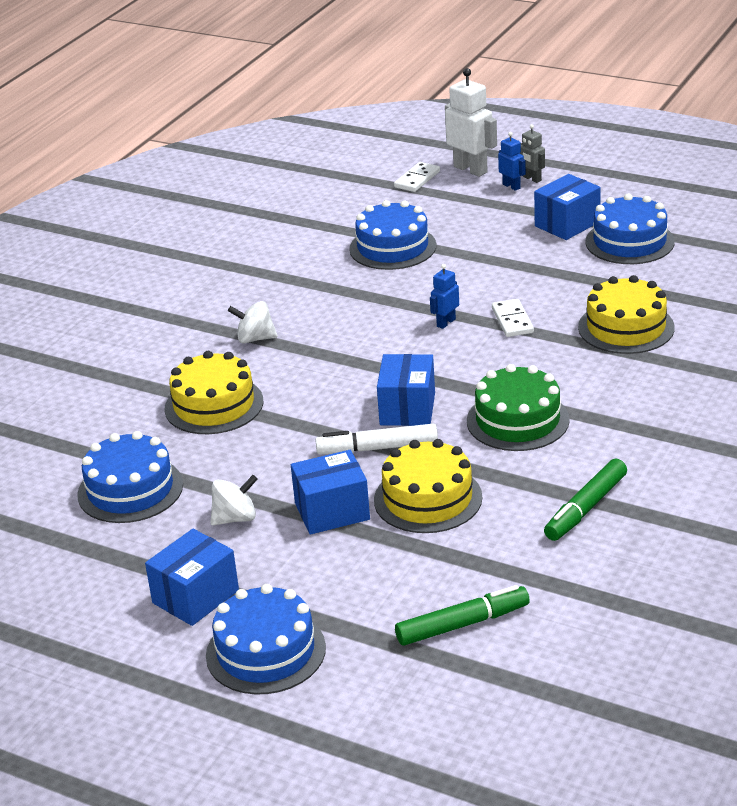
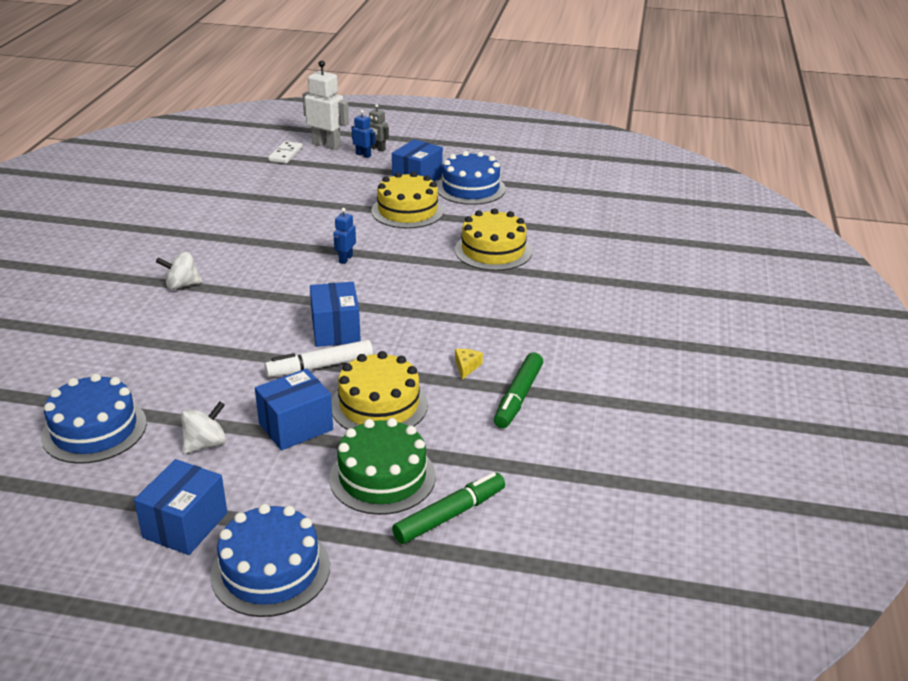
camera: 20 degrees left, 0 degrees up
yellow cake [165,351,263,434] -> yellow cake moved to [371,172,444,229]
blue cake [349,200,436,270] -> none
green cake [467,364,570,451] -> green cake moved to [329,418,436,515]
white domino [492,299,534,337] -> none
none -> yellow cheese [455,349,483,380]

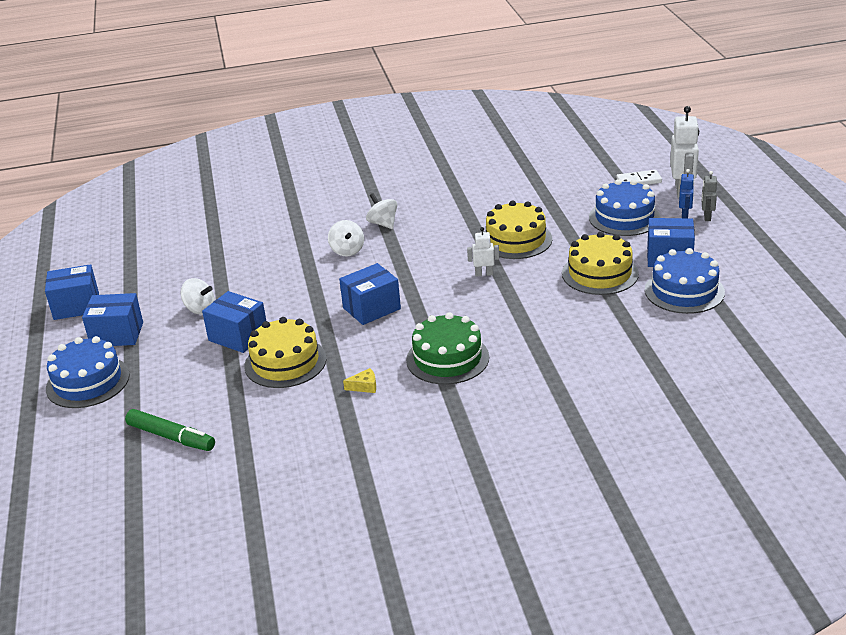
camera: 70 degrees right, 0 degrees up
blue cake [41,373,147,464] -> blue cake moved to [589,179,661,236]
white marker [264,340,373,377] -> none
green cake [329,418,436,515] -> green cake moved to [406,312,489,385]
blue robot [333,208,356,264] -> white robot [467,227,499,277]
yellow cake [455,208,532,271] -> yellow cake moved to [484,200,552,259]
green marker [494,352,543,428] -> none
none -> blue box [45,264,99,320]
none -> white spinning top [328,220,364,257]

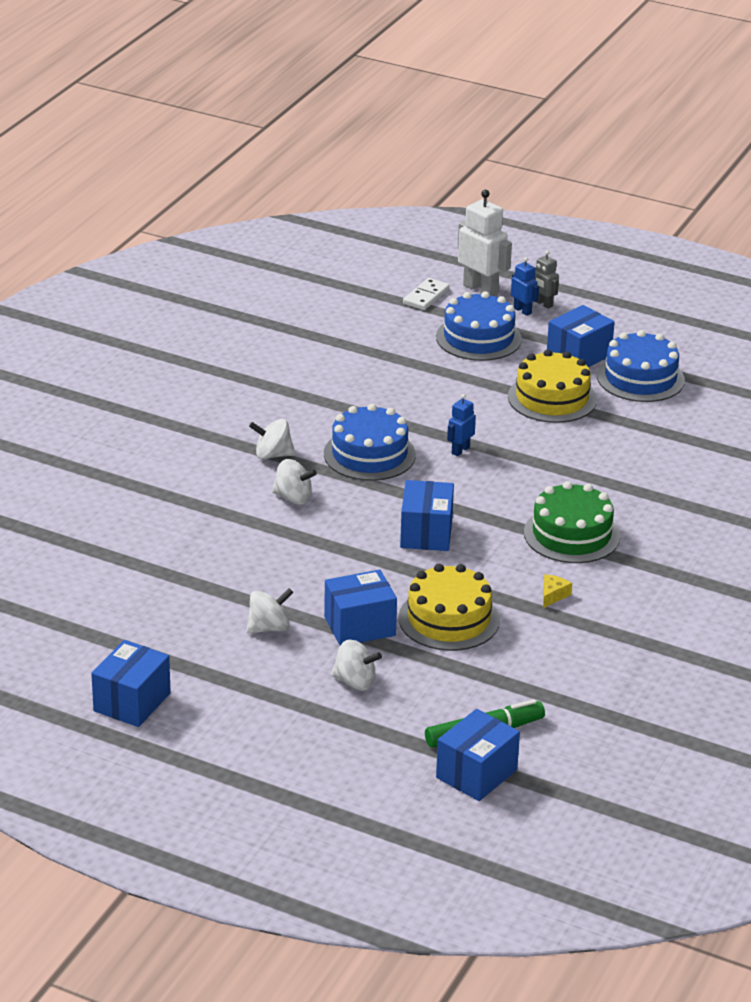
camera: 55 degrees left, 0 degrees up
blue cake [46,336,130,408] -> blue cake moved to [324,404,416,481]
blue box [82,293,143,346] -> blue box moved to [436,709,520,801]
white robot [467,227,499,277] -> blue robot [447,394,476,456]
yellow cake [484,200,552,259] -> none
none -> white spinning top [331,640,382,691]

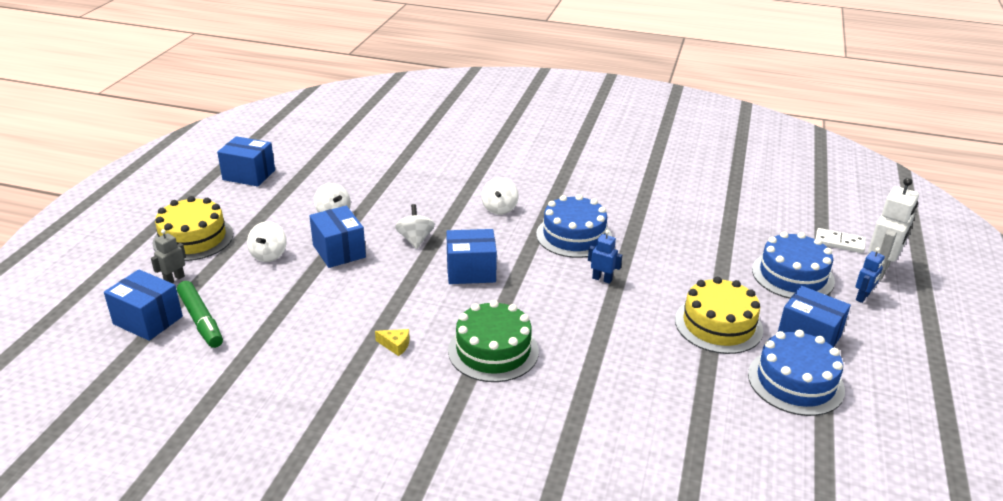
camera: 80 degrees right, 0 degrees up
white spinning top [249,419,295,460] -> white spinning top moved to [395,204,435,249]
yellow cake [398,564,500,651] -> yellow cake moved to [153,196,233,261]
grey robot [534,250,559,309] -> grey robot moved to [151,229,186,283]

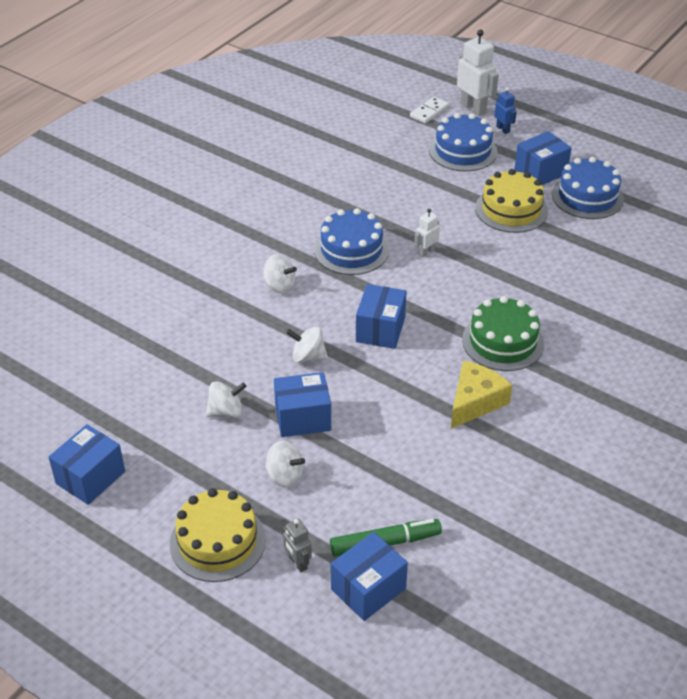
camera: 70 degrees left, 10 degrees up
yellow cheese [375,329,410,356] -> yellow cheese [451,361,512,429], size x2.17
blue robot [588,230,622,284] -> white robot [414,209,440,258]

